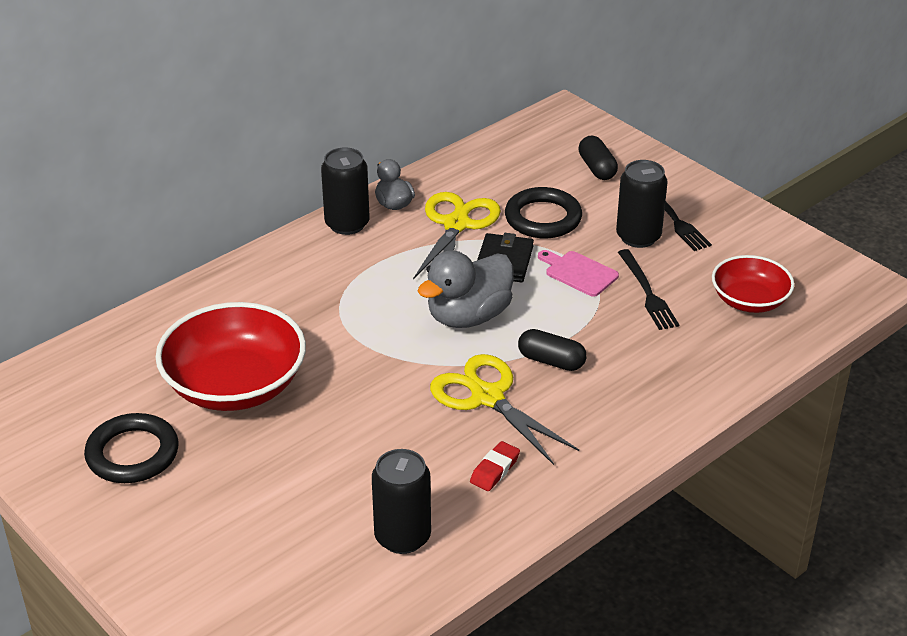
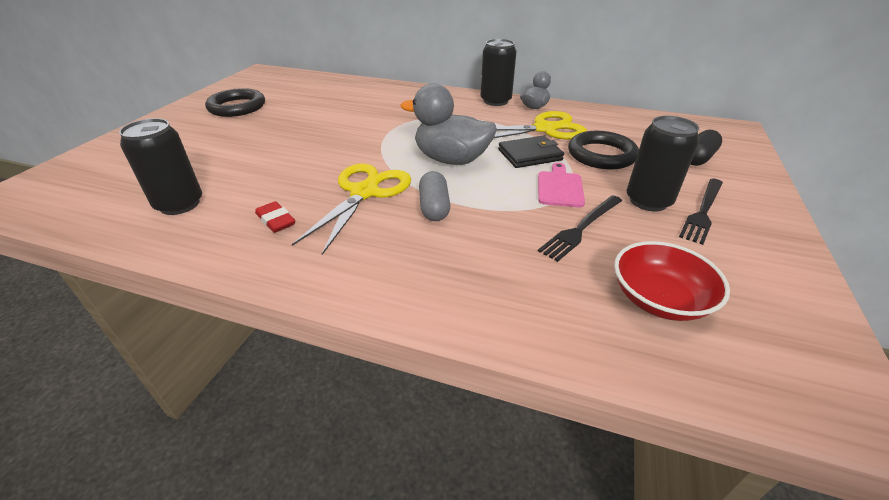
camera: 60 degrees right, 0 degrees up
red bowl [155,302,306,411] -> none
red eraser [470,441,520,491] -> red eraser turned 45 degrees clockwise [255,201,295,233]
black capsule [518,329,587,371] -> grey capsule [419,171,451,221]

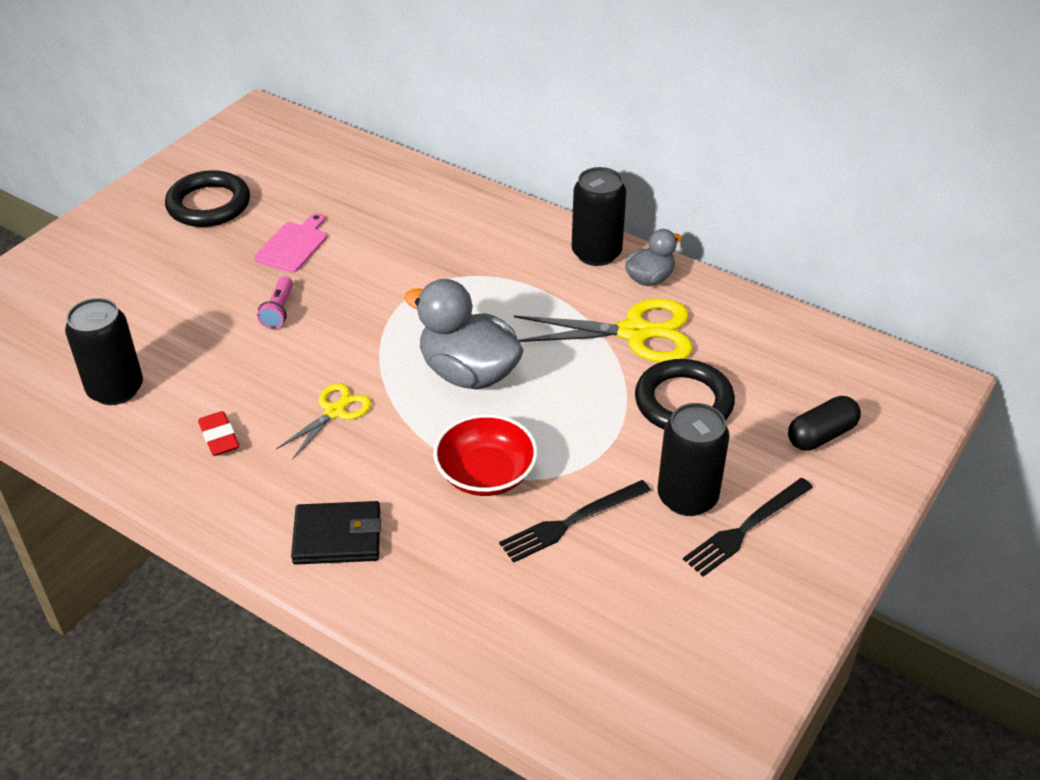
camera: 15 degrees right, 5 degrees up
yellow scissors [292,163,411,255] -> yellow scissors [276,383,371,459], size x0.56
grey capsule [419,171,451,221] -> none
black wallet [498,136,564,168] -> black wallet moved to [291,501,381,565]
pink cutting board [538,163,585,207] -> pink cutting board moved to [254,213,327,273]
red bowl [614,241,730,321] -> red bowl moved to [433,414,538,496]
none -> pink flashlight [257,276,293,329]

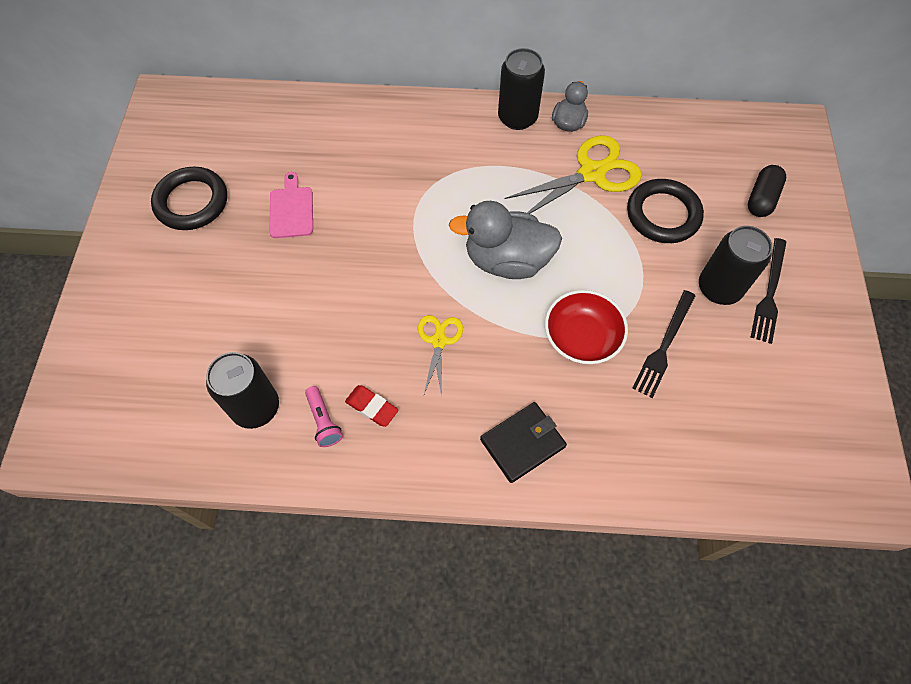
camera: 30 degrees left, 20 degrees up
pink flashlight [257,276,293,329] -> pink flashlight moved to [305,386,343,447]

